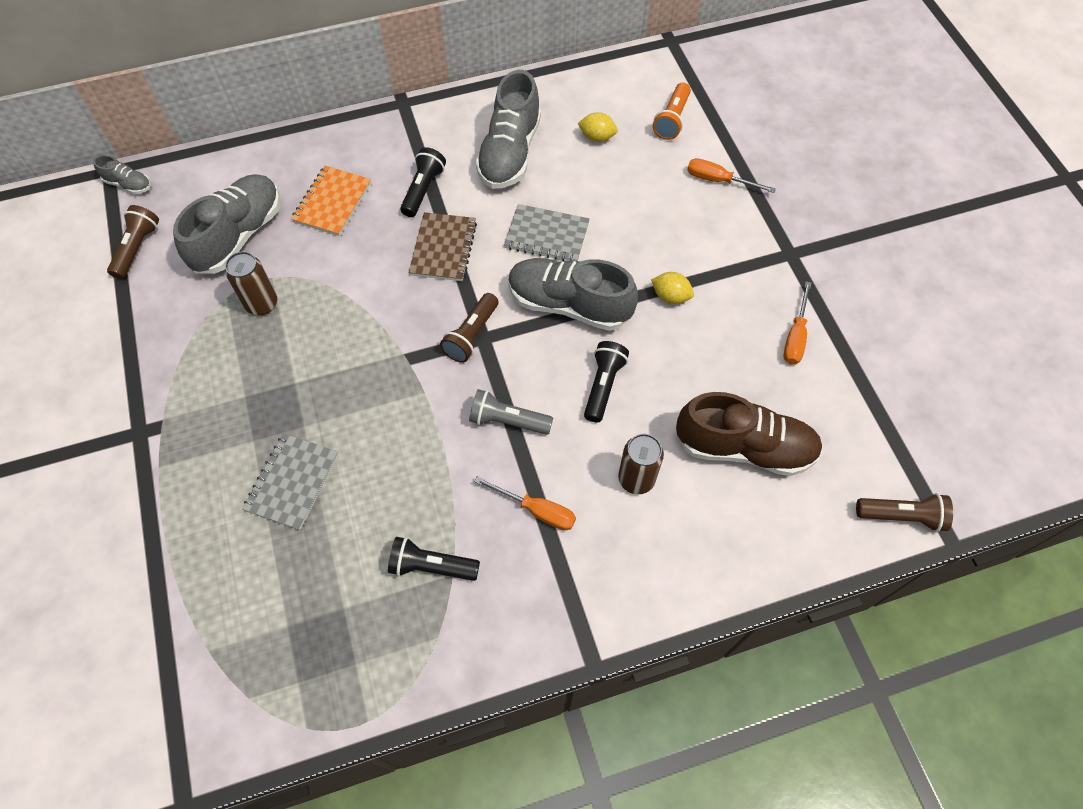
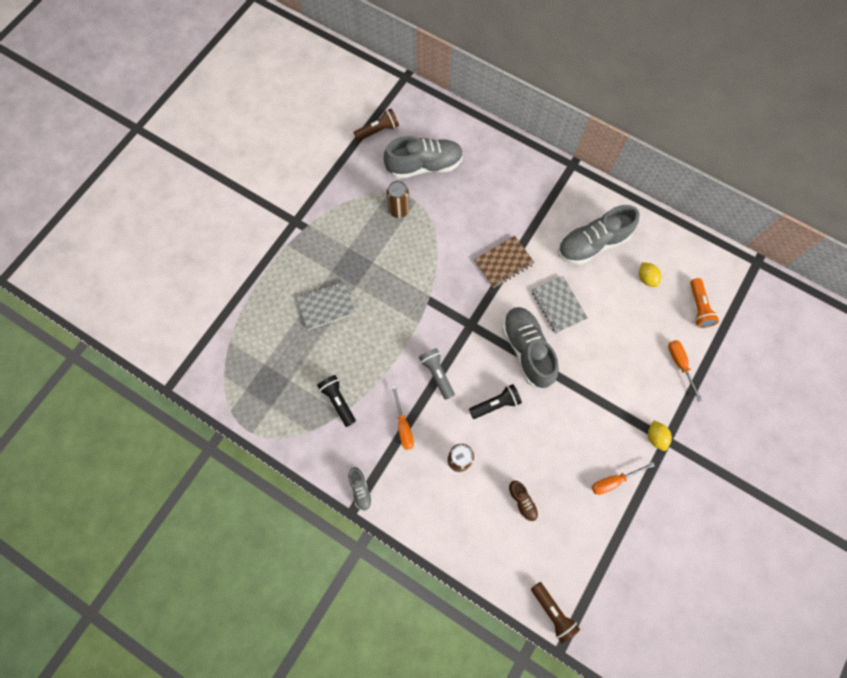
camera: 50 degrees right, 10 degrees up
grey shoe [93,155,151,194] -> grey shoe moved to [348,467,373,511]
orange notebook [291,166,371,236] -> none
black flashlight [400,147,446,217] -> none
brown flashlight [440,293,499,363] -> none
yellow lemon [651,272,694,304] -> yellow lemon moved to [648,420,672,451]
orange flashlight [653,82,691,140] -> orange flashlight turned 75 degrees counterclockwise [690,278,719,328]
brown shoe [676,392,823,476] -> brown shoe [508,481,539,522], size x0.46

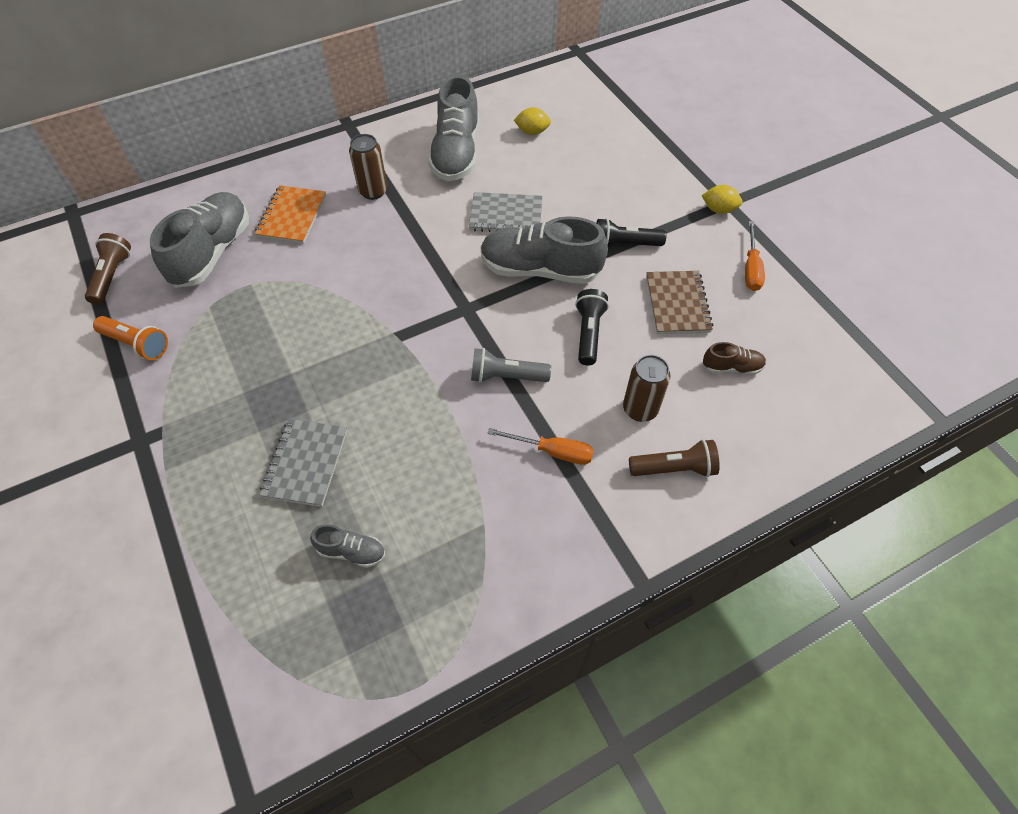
camera: 60 degrees left, 15 degrees down
black flashlight [317,375,356,427] -> black flashlight moved to [596,218,666,248]
grey shoe [348,467,373,511] -> grey shoe moved to [310,524,385,568]
brown can [387,181,409,218] -> brown can moved to [349,134,387,200]
brown notebook [474,236,535,288] -> brown notebook moved to [646,271,713,334]
brown flashlight [531,582,580,643] -> brown flashlight moved to [629,439,720,477]
orange screwdriver [668,340,702,402] -> none
orange flashlight [690,278,719,328] -> orange flashlight moved to [93,316,168,360]
none -> orange notebook [255,185,326,244]

